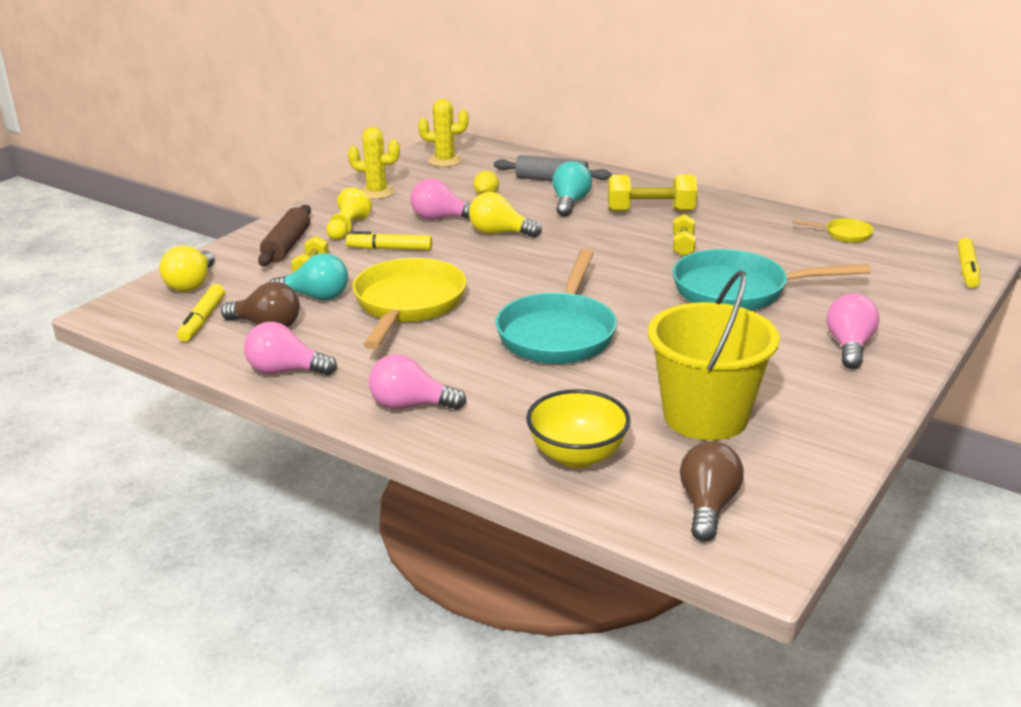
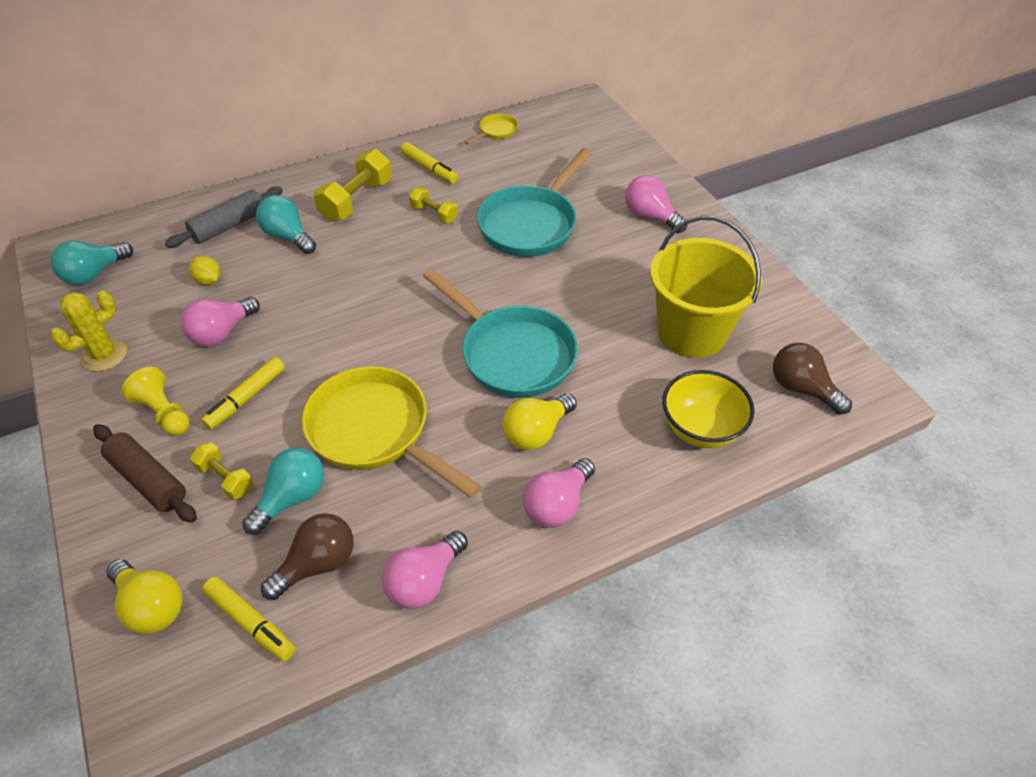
camera: 60 degrees left, 20 degrees up
yellow cactus [418,99,469,167] -> turquoise light bulb [51,241,133,285]
yellow light bulb [469,192,542,237] -> yellow light bulb moved to [502,393,577,450]
yellow marker [957,238,980,288] -> yellow marker moved to [401,142,458,184]

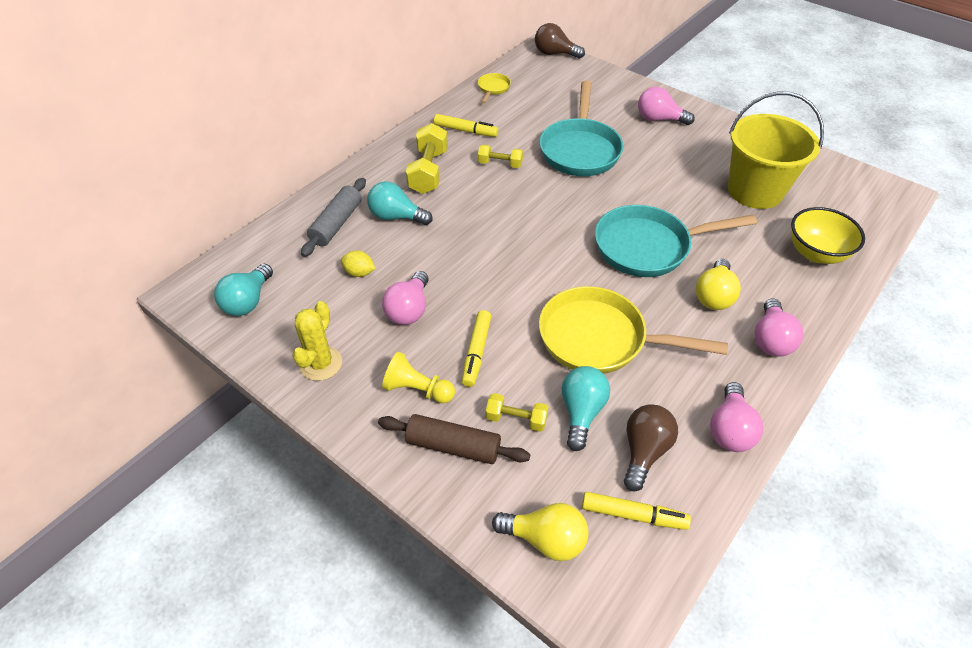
camera: 25 degrees left, 0 degrees up
turquoise pan [423,269,578,398] -> turquoise pan turned 150 degrees clockwise [595,205,757,277]
brown light bulb [773,343,852,415] -> brown light bulb moved to [535,23,585,59]

